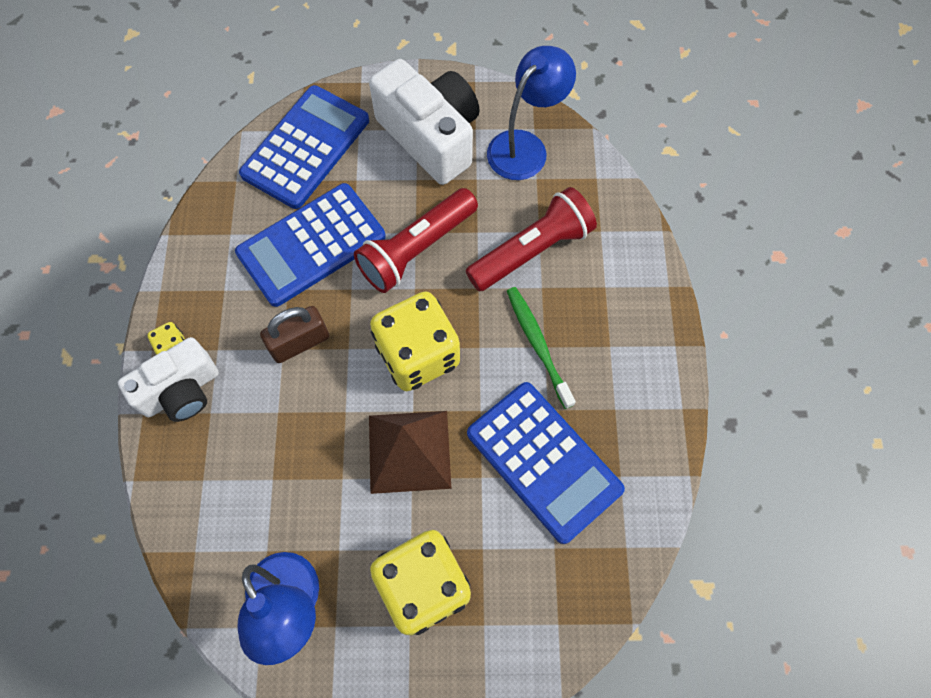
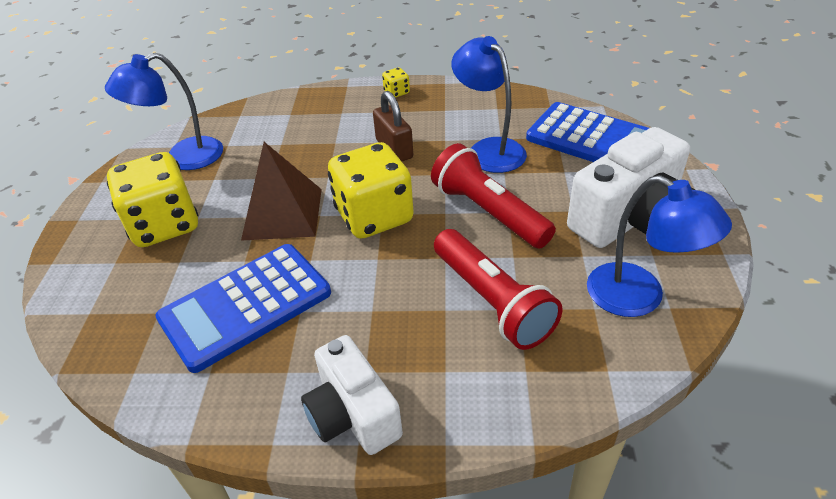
camera: 95 degrees right, 25 degrees down
white camera [118,337,219,422] -> white camera moved to [301,335,403,455]
blue calculator [235,183,386,307] -> blue lamp [451,36,527,173]
green toothbrush [507,287,576,409] -> none

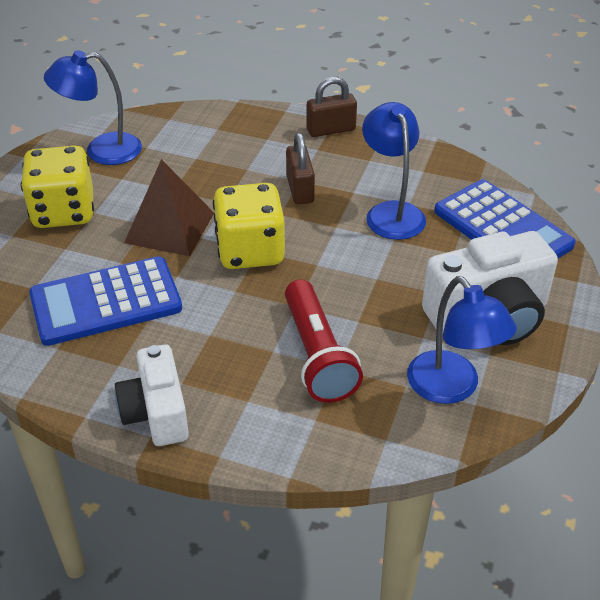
camera: 15 degrees right, 0 degrees up
yellow dice [382,68,410,98] -> brown padlock [307,77,357,137]
red flashlight [431,143,556,249] -> none

